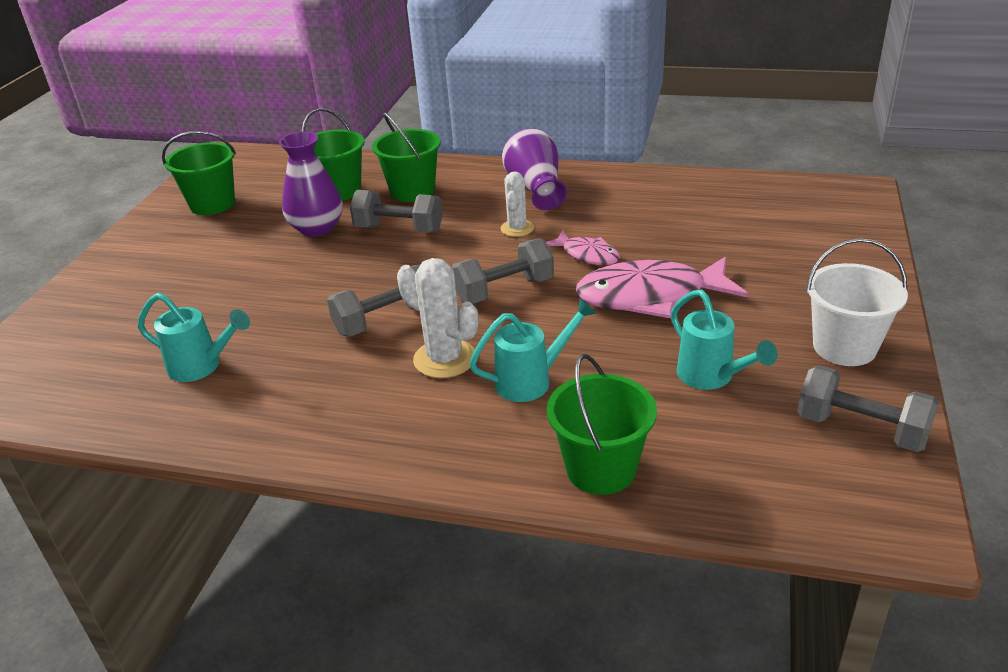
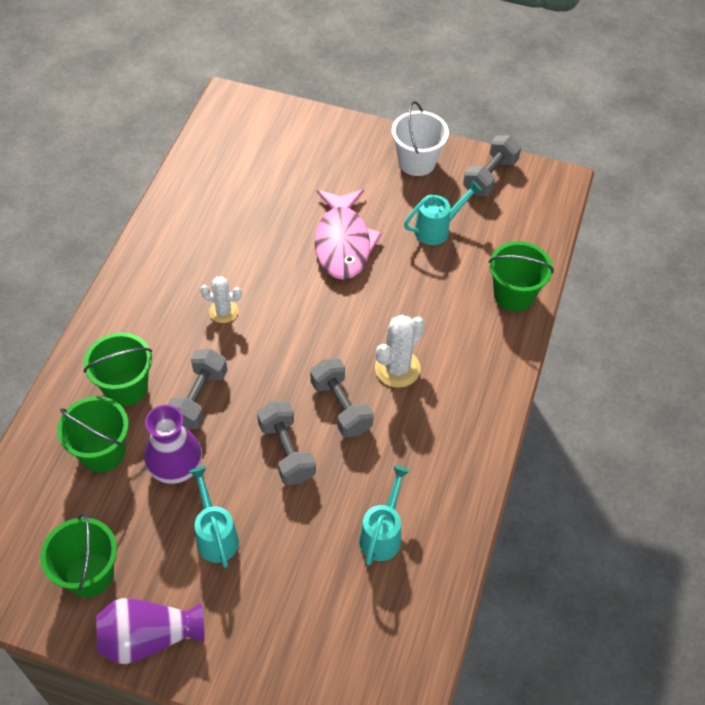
camera: 90 degrees left, 20 degrees up
grey dumbbell [451,238,554,304] -> grey dumbbell moved to [257,401,316,485]
turquoise watering can [469,298,597,402] -> turquoise watering can moved to [189,466,239,568]
purple vase [502,128,567,210] -> purple vase moved to [96,598,204,664]
pink fish [546,231,620,265] -> none

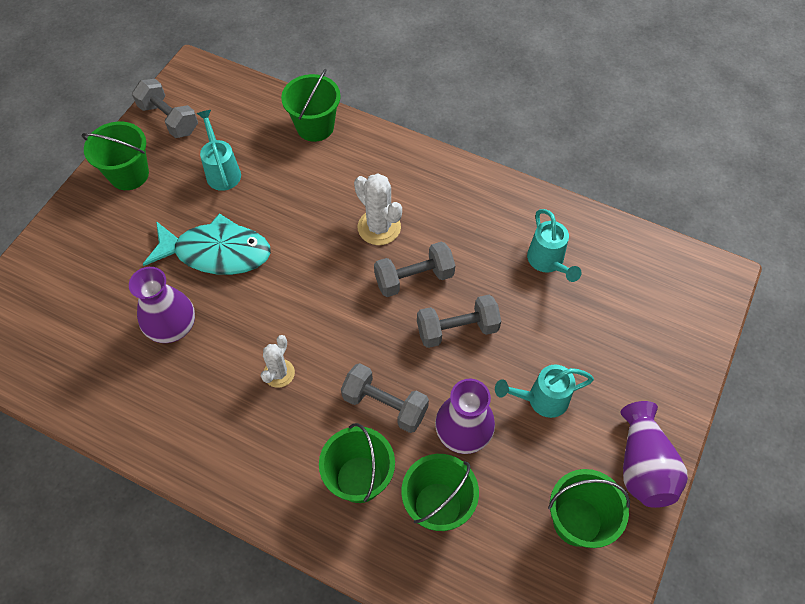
camera: 80 degrees left, 5 degrees up
pink fish [314,189,382,280] -> turquoise fish [143,213,271,275]
turquoise watering can [359,465,410,566] -> turquoise watering can turned 135 degrees counterclockwise [527,209,582,282]
white bucket [392,101,449,176] -> green bucket [82,122,149,190]
none -> purple vase [129,267,195,343]

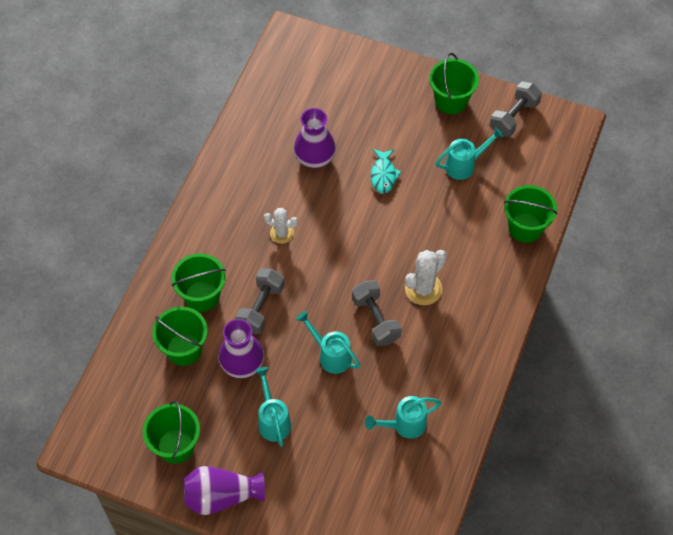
camera: 85 degrees right, 0 degrees up
turquoise fish [143,213,271,275] -> turquoise fish [371,149,402,194], size x0.54
grey dumbbell [417,295,501,348] -> turquoise watering can [296,311,360,374]

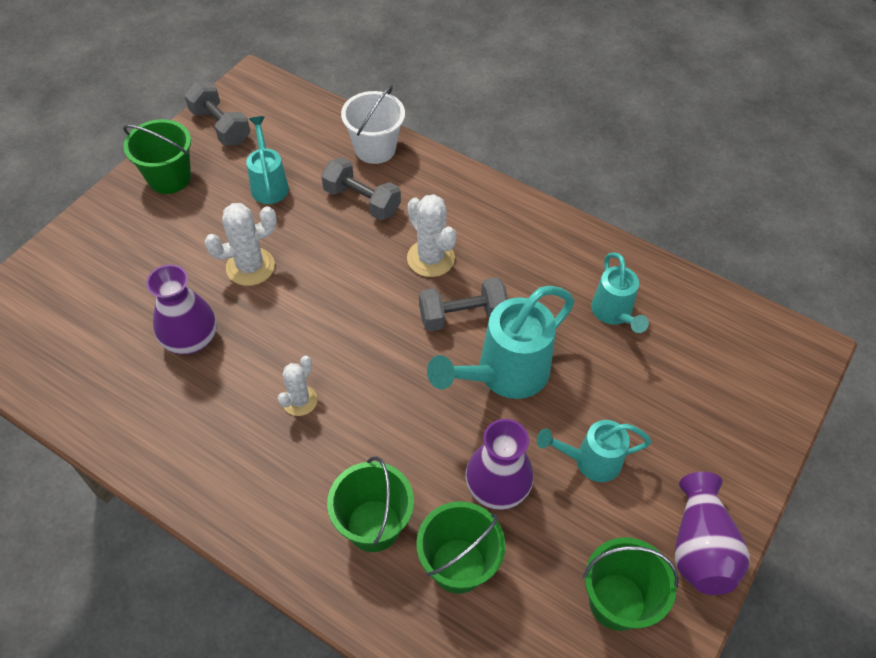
camera: 80 degrees left, 5 degrees down
grey dumbbell [235,268,285,334] -> grey dumbbell moved to [321,157,401,221]
turquoise watering can [296,311,360,374] -> turquoise watering can [427,286,574,399], size x1.65
turquoise fish [371,149,402,194] -> white cactus [204,203,277,286]
green bucket [504,185,558,243] -> white bucket [341,85,405,164]

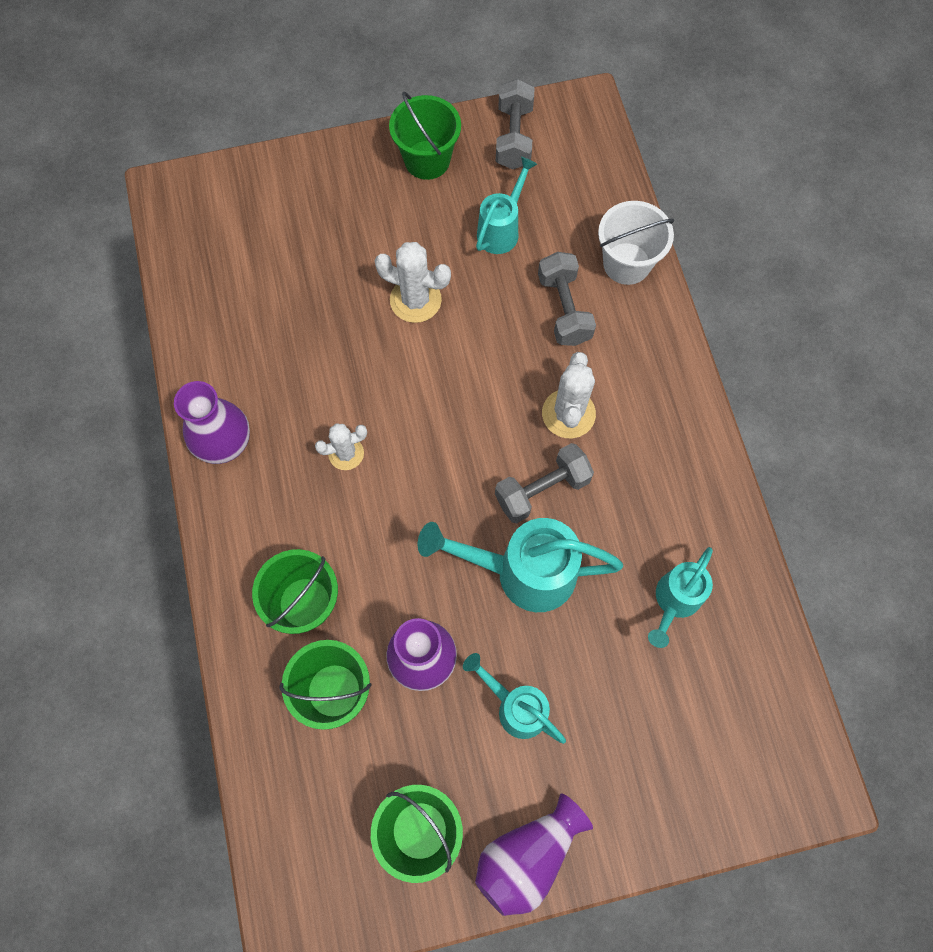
camera: 45 degrees right, 15 degrees up
purple vase [146,265,217,354] -> purple vase moved to [174,381,250,464]
grey dumbbell [419,277,508,332] -> grey dumbbell turned 60 degrees counterclockwise [495,443,594,523]

